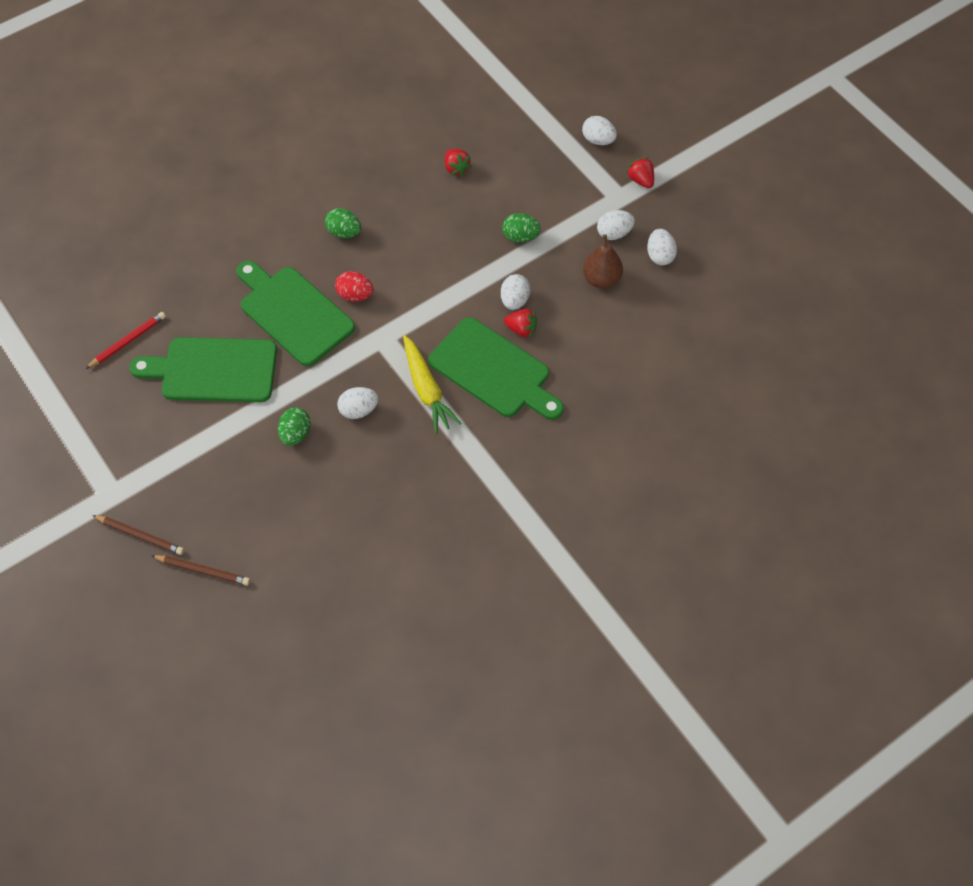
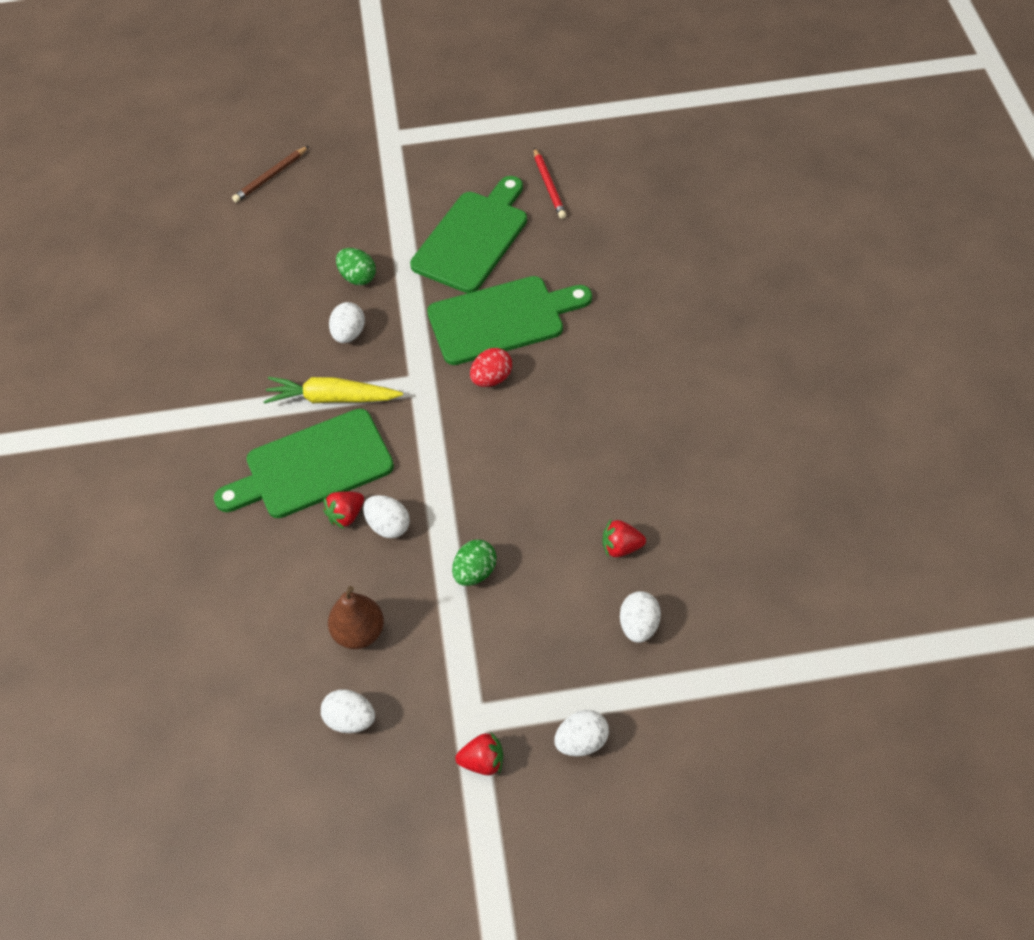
camera: 120 degrees right, 5 degrees down
brown pencil [92,515,184,555] -> none
green egg [325,208,361,238] -> none
white egg [597,210,635,240] -> white egg moved to [620,591,661,643]

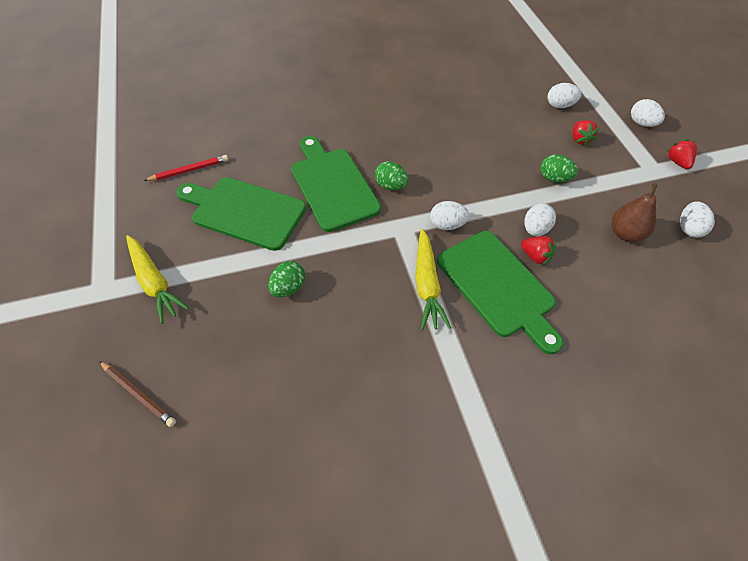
camera: 100 degrees left, 0 degrees up
white egg [329,302,365,343] -> white egg moved to [430,201,470,230]
red egg [470,348,512,387] -> green egg [375,161,408,190]
red strawberry [602,520,646,558] -> red strawberry moved to [573,120,600,146]
none -> yellow carrot [126,235,189,324]

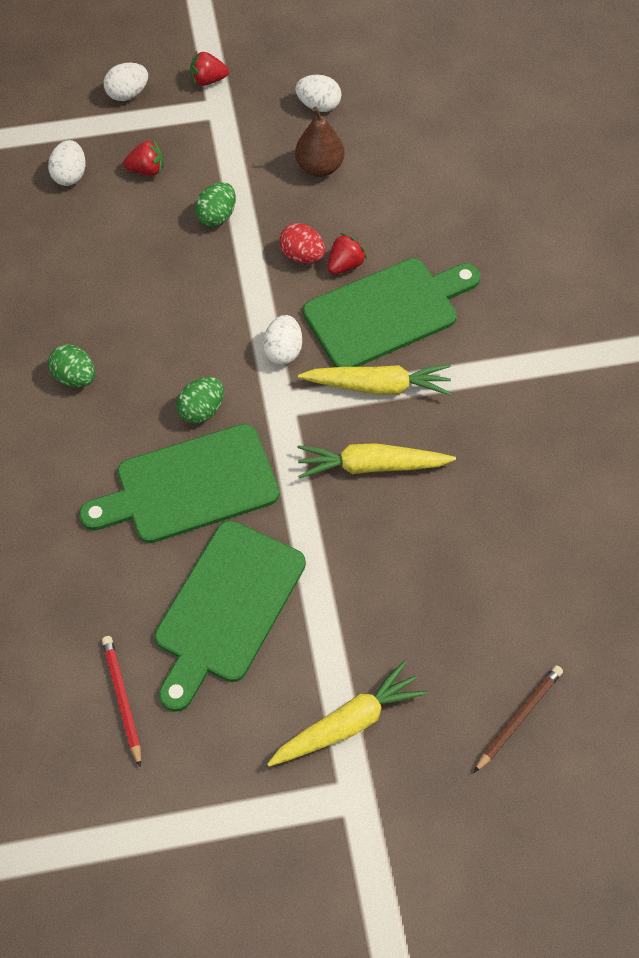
camera: 85 degrees left, 5 degrees up
green egg [268,261,305,297] -> green egg moved to [48,344,95,387]
white egg [525,203,556,236] -> red egg [279,223,325,264]
none -> yellow carrot [297,443,456,478]

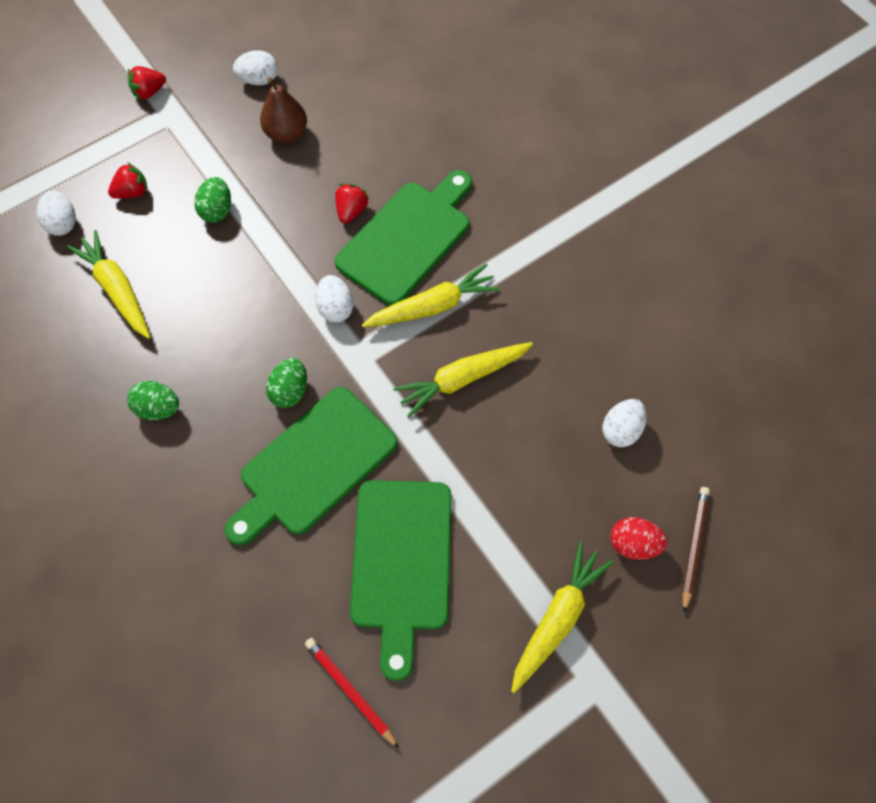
camera: 25 degrees left, 5 degrees up
white egg [104,63,148,101] -> white egg moved to [602,399,647,447]
red egg [279,223,325,264] -> red egg moved to [610,517,667,560]
none -> yellow carrot [67,230,150,339]

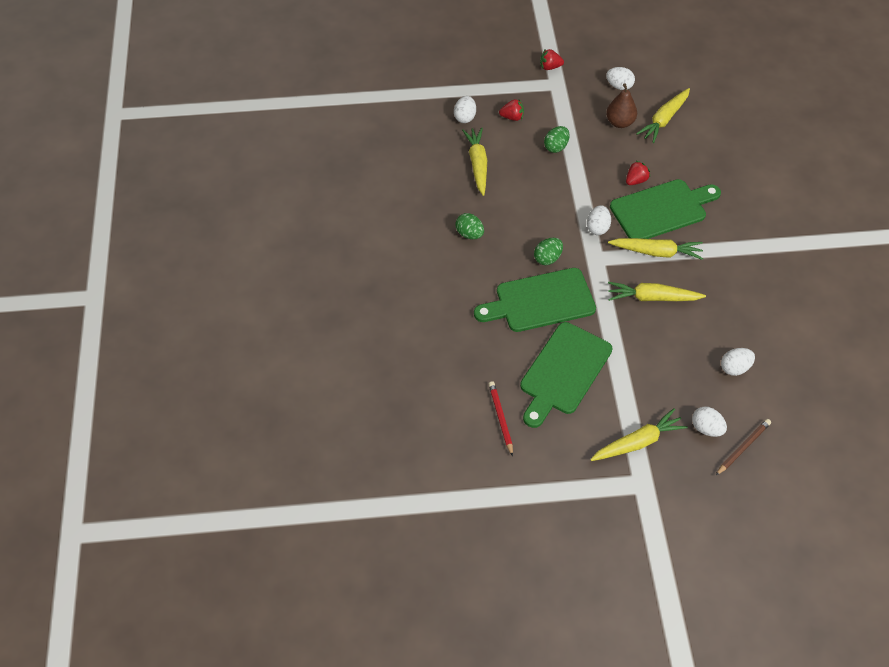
camera: 30 degrees right, 10 degrees down
red egg [610,517,667,560] -> white egg [692,407,727,437]
none -> yellow carrot [636,88,690,143]

